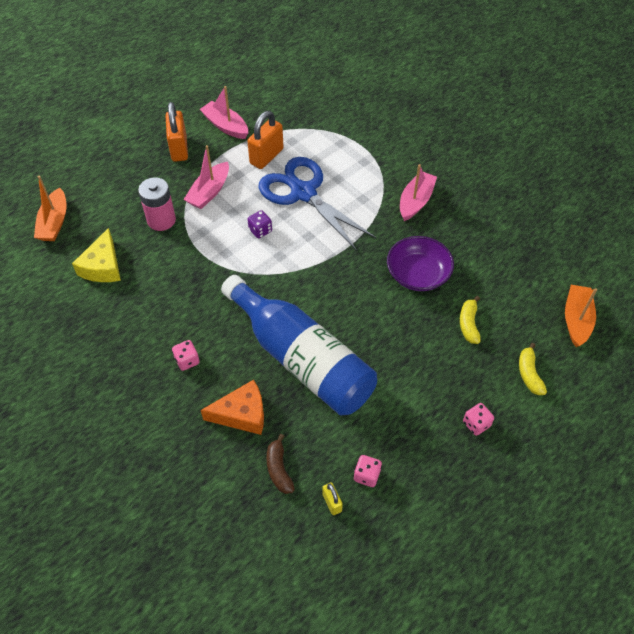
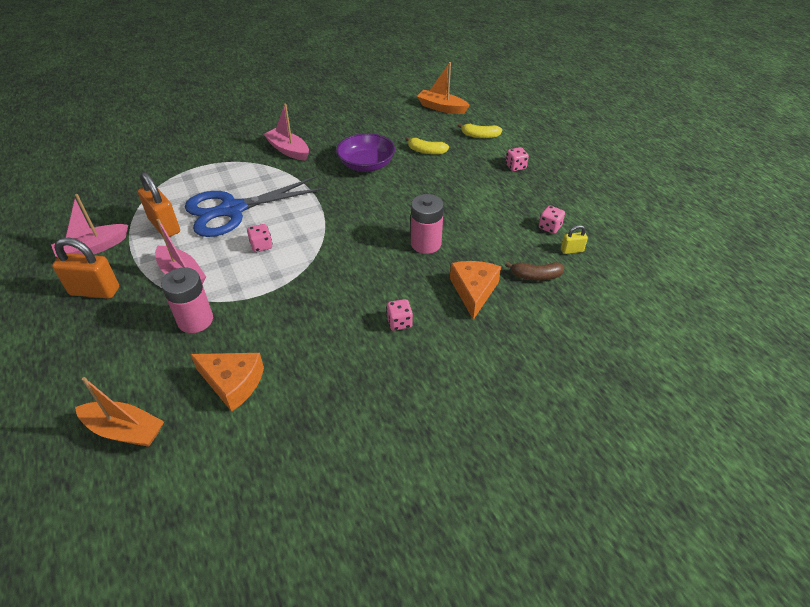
camera: 75 degrees left, 10 degrees down
yellow cheese [72,228,121,282] -> orange cheese [190,353,264,412]
blue bottle [221,275,377,415] -> pink battery [411,194,444,254]
purple dice [248,210,272,238] -> pink dice [247,224,272,252]

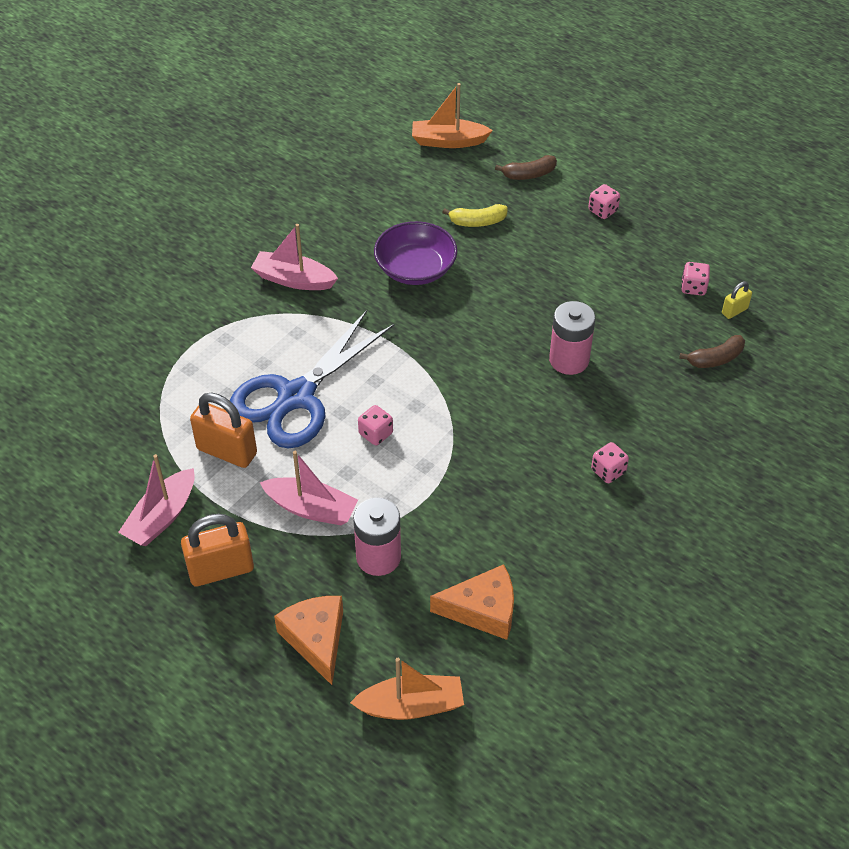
camera: 25 degrees left, 5 degrees up
orange cheese [450,261,501,320] -> orange cheese moved to [274,596,343,685]
yellow banana [458,123,502,138] -> brown banana [495,155,557,180]

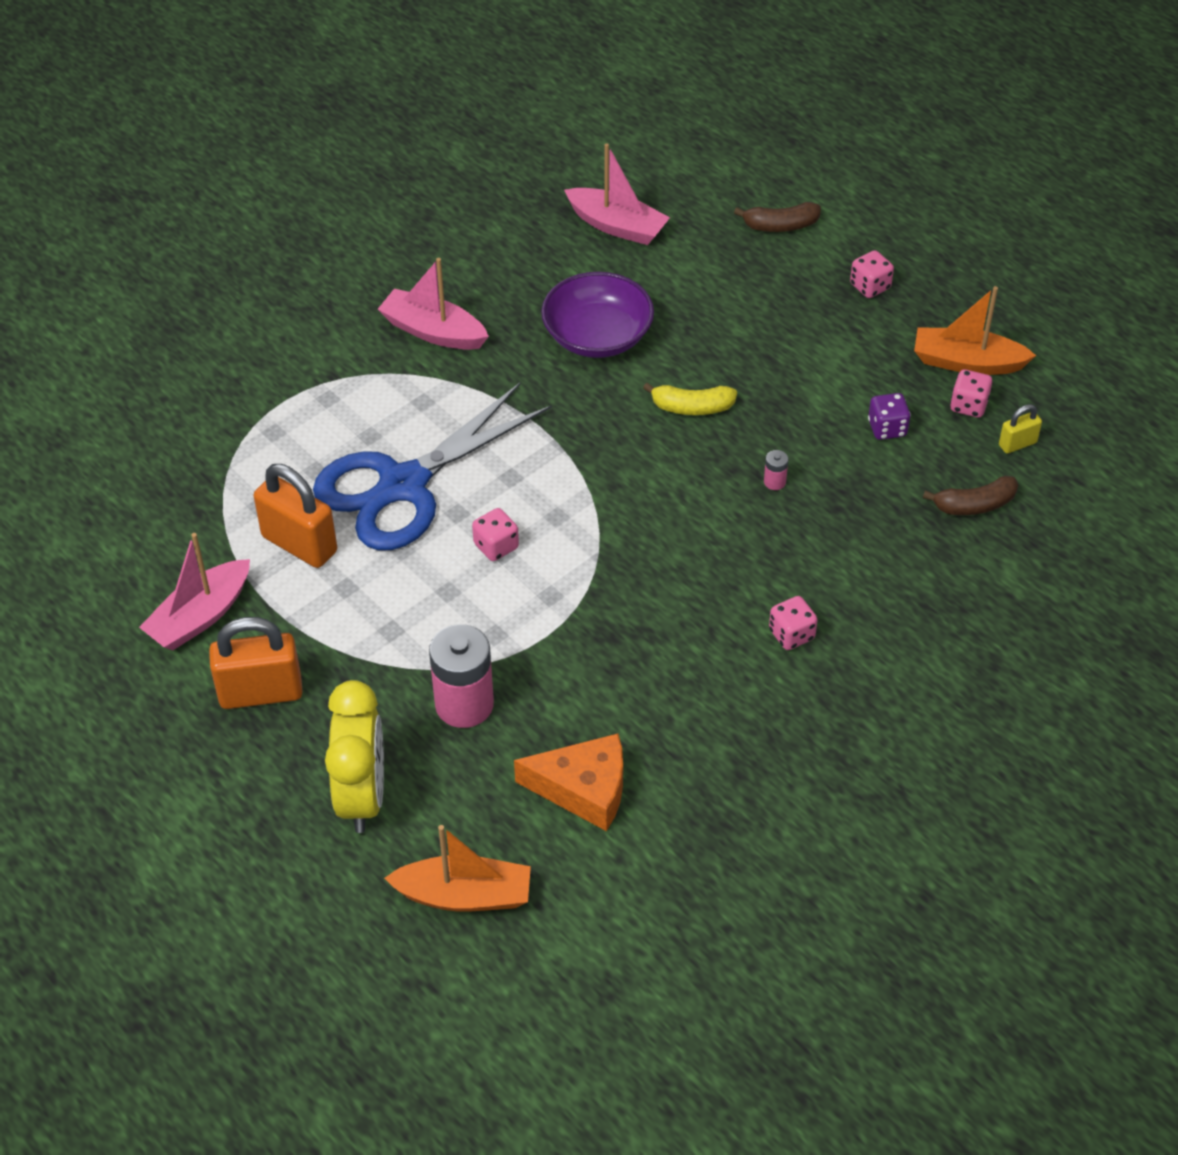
camera: 10 degrees right, 0 degrees up
pink boat [260,451,358,525] -> pink boat moved to [564,143,670,245]
orange cheese [274,596,343,685] -> yellow clock [325,680,384,833]
orange boat [412,83,493,148] -> orange boat moved to [914,286,1036,375]
yellow banana [442,204,508,227] -> yellow banana moved to [643,383,737,415]
pink battery [549,301,595,375] -> pink battery [764,450,788,490], size x0.41
none -> purple dice [868,393,911,440]

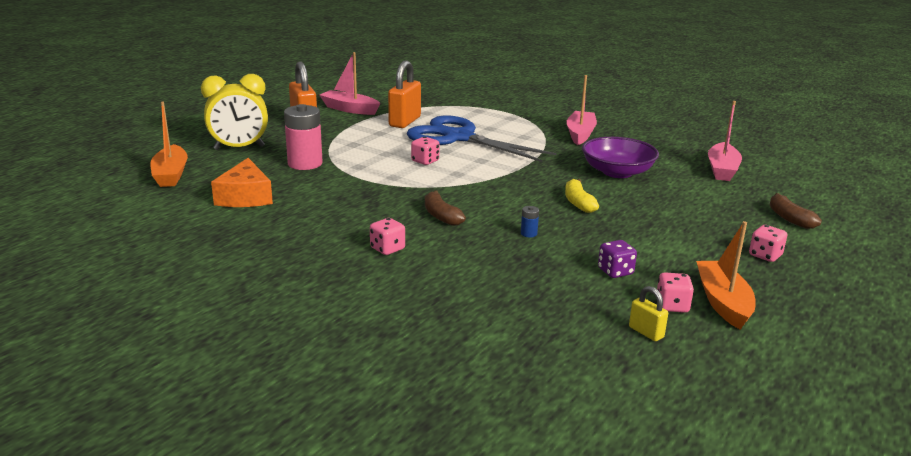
camera: 75 degrees right, 25 degrees down
pink battery [764,450,788,490] -> blue battery [521,206,539,237]
brown banana [923,476,1018,515] -> brown banana moved to [425,190,466,226]

